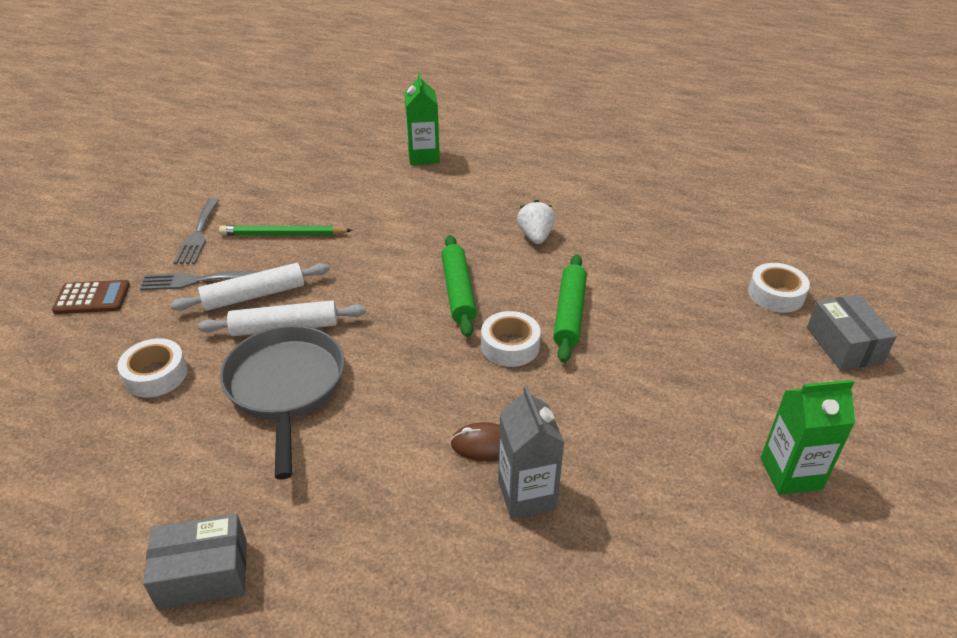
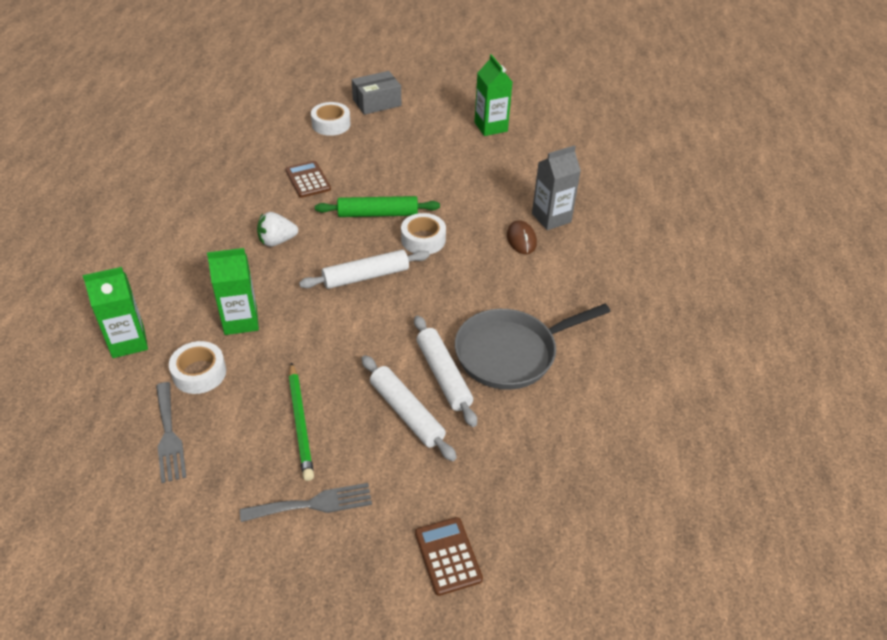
camera: 105 degrees left, 5 degrees up
white tape [117,338,187,397] -> white tape moved to [169,341,226,394]
grey fork [140,272,257,290] -> grey fork moved to [156,382,186,483]
grey box [143,514,247,609] -> none
green rolling pin [441,235,477,337] -> white rolling pin [299,250,430,289]
none -> green carton [207,248,259,335]
none -> brown calculator [285,161,331,198]

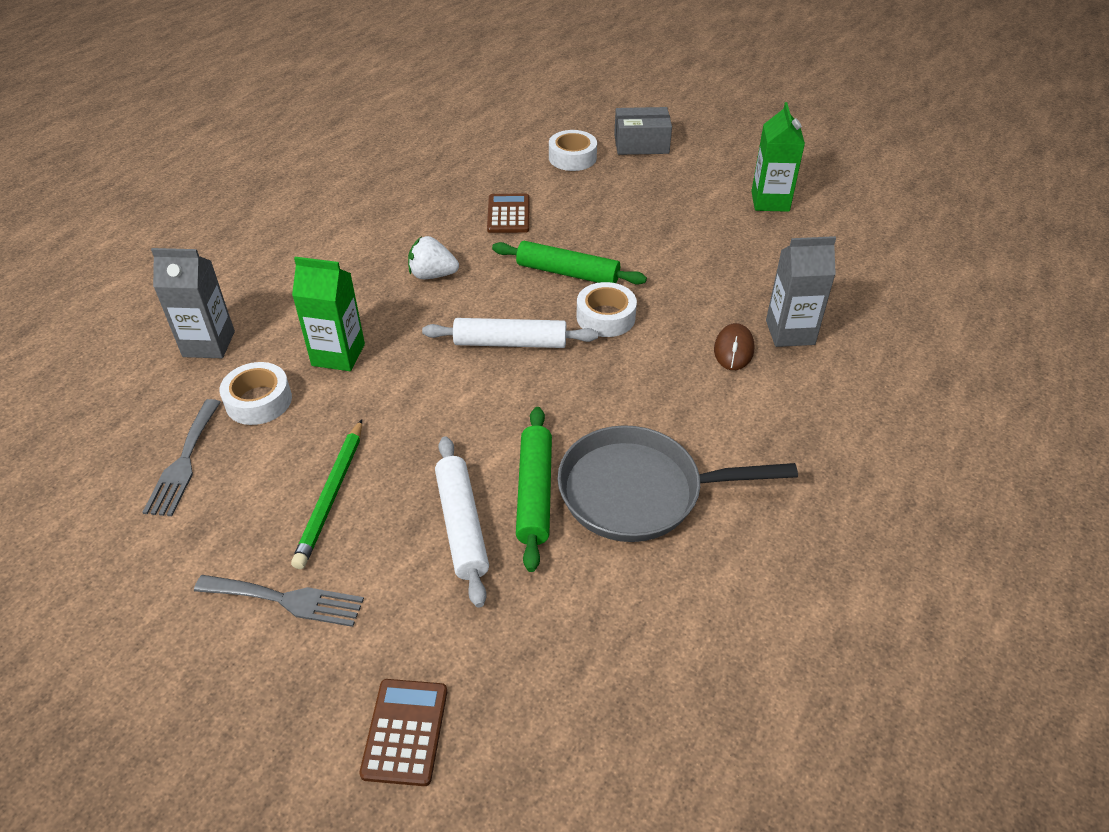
camera: 25 degrees right, 0 degrees up
green carton [83,267,148,358] -> grey carton [151,248,235,358]
white rolling pin [414,316,477,427] -> green rolling pin [516,407,552,572]

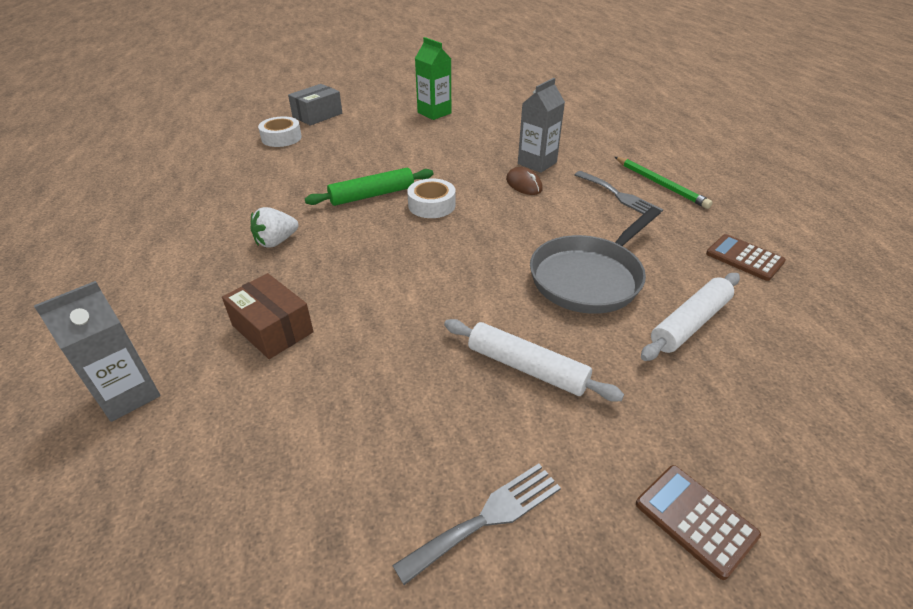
camera: 45 degrees left, 5 degrees down
grey fork [142,399,221,516] -> grey fork moved to [575,171,663,214]
white tape [219,362,292,425] -> none
green pencil [291,419,362,569] -> green pencil moved to [615,157,713,209]
green carton [292,257,365,371] -> brown box [222,273,313,359]
white rolling pin [422,318,598,348] -> white rolling pin moved to [641,273,740,361]
brown calculator [487,194,529,233] -> brown calculator moved to [706,234,786,281]
green rolling pin [516,407,552,572] -> none

